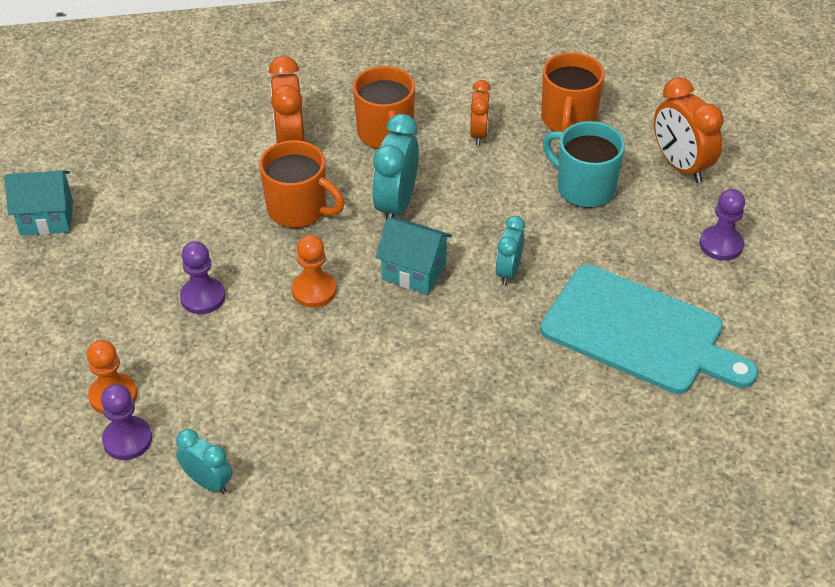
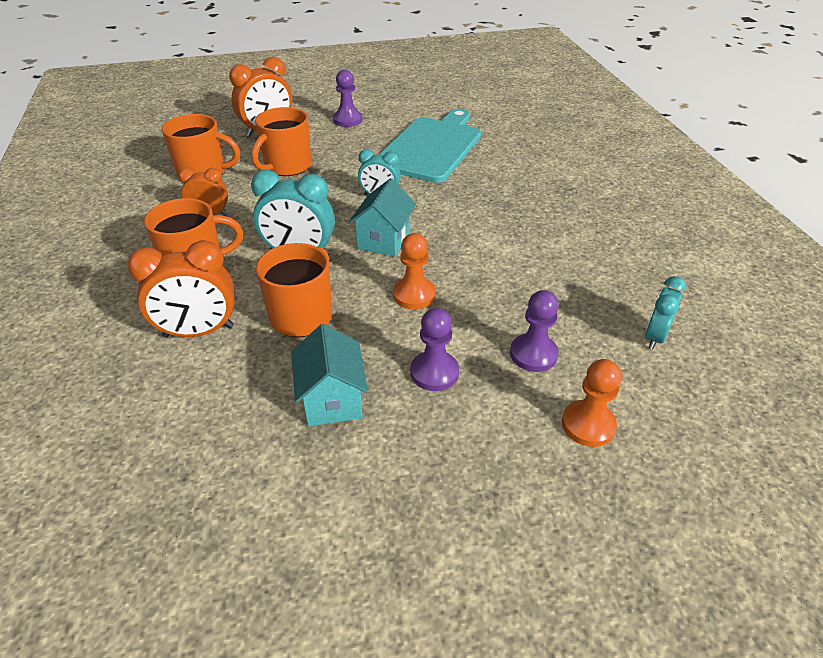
camera: 95 degrees left, 5 degrees down
turquoise house [5,170,73,236] -> turquoise house moved to [291,324,368,426]
purple pawn [101,384,152,460] -> purple pawn moved to [510,290,559,372]
turquoise mug [543,121,625,208] -> orange mug [251,107,311,176]

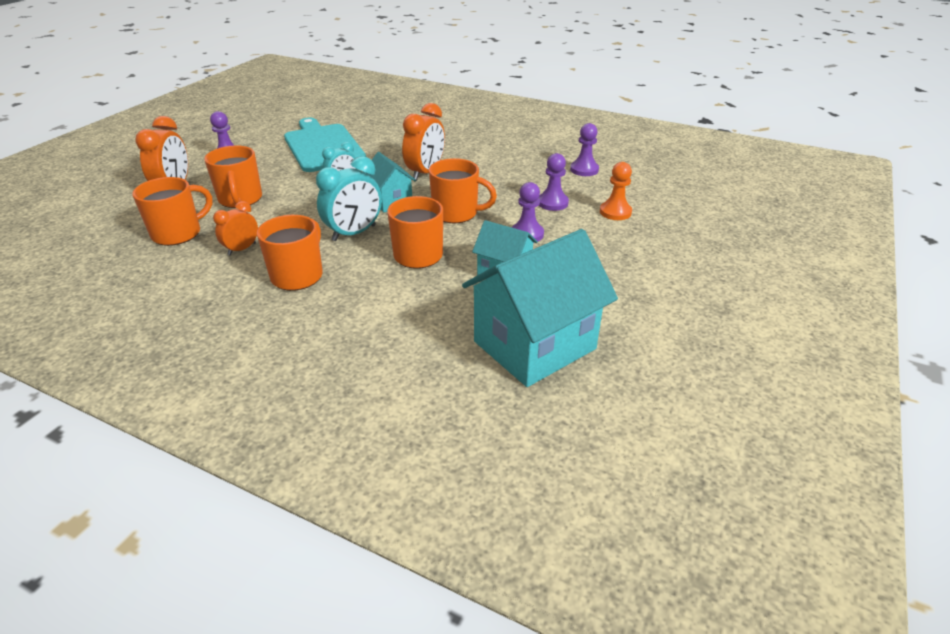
camera: 50 degrees left, 5 degrees down
orange clock [128,240,235,338] -> orange clock moved to [402,103,445,180]
orange pawn [393,233,436,309] -> orange mug [429,158,497,223]
turquoise clock [645,276,686,349] -> purple pawn [570,123,599,176]
none -> turquoise house [462,229,618,387]

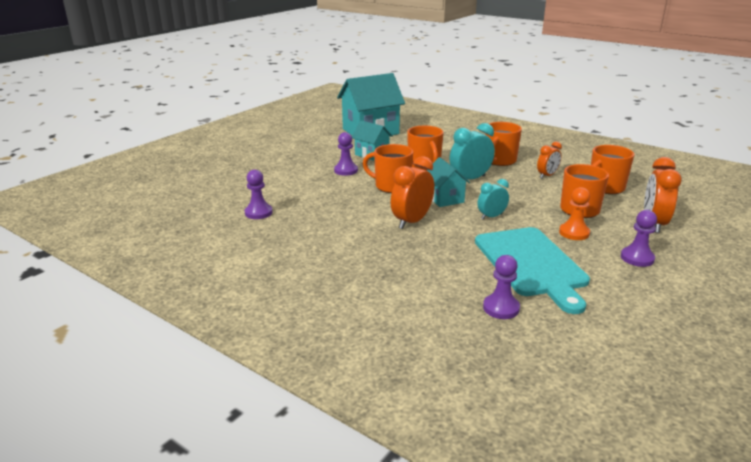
camera: 170 degrees left, 10 degrees down
purple pawn [539,153,569,211] -> purple pawn moved to [483,255,520,319]
orange pawn [600,162,632,220] -> orange pawn moved to [559,187,590,240]

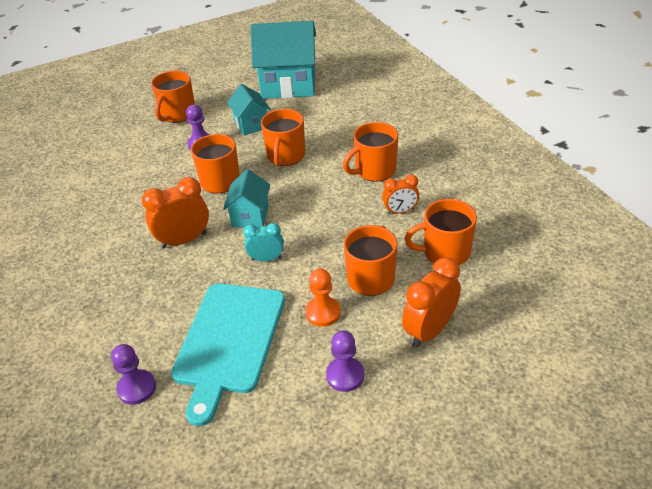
camera: 30 degrees right, 15 degrees up
purple pawn [245,170,273,219] -> none
turquoise clock [449,123,495,180] -> none
none -> orange mug [151,71,195,123]

